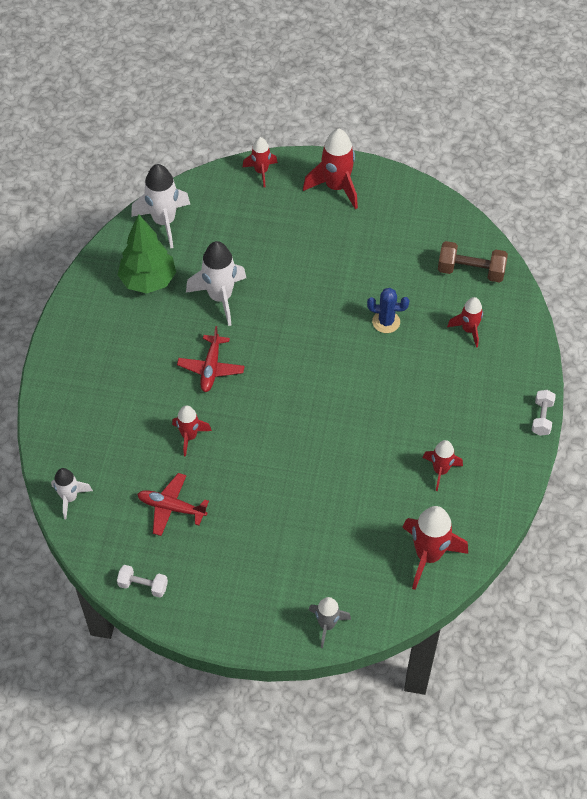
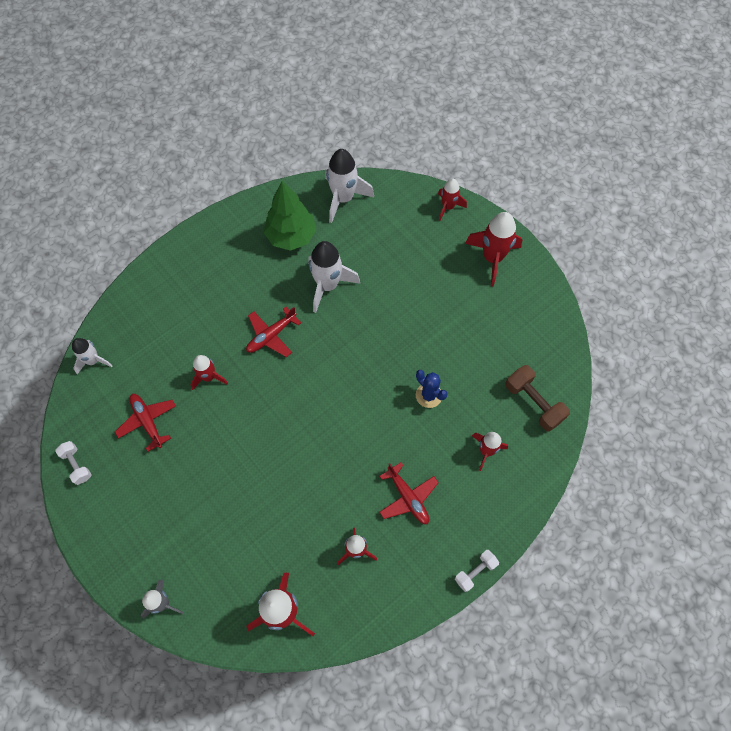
camera: 40 degrees right, 10 degrees up
none -> red plane [379,462,439,524]

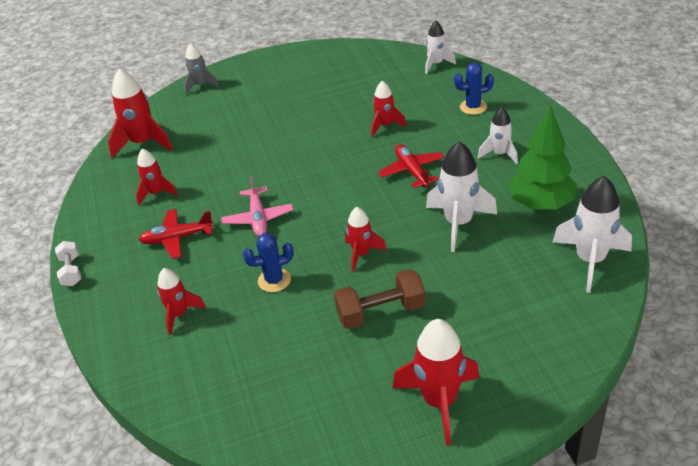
camera: 115 degrees right, 25 degrees down
white dumbbell [55,441,92,485] -> none
red plane [115,394,176,452] -> none
red rocket [438,178,467,221] -> red rocket moved to [345,207,387,272]
brown dumbbell [505,365,570,432] -> brown dumbbell moved to [334,269,426,329]
none -> pink plane [221,176,293,236]
none -> blue cactus [454,63,494,115]
none -> white rocket [478,107,518,164]

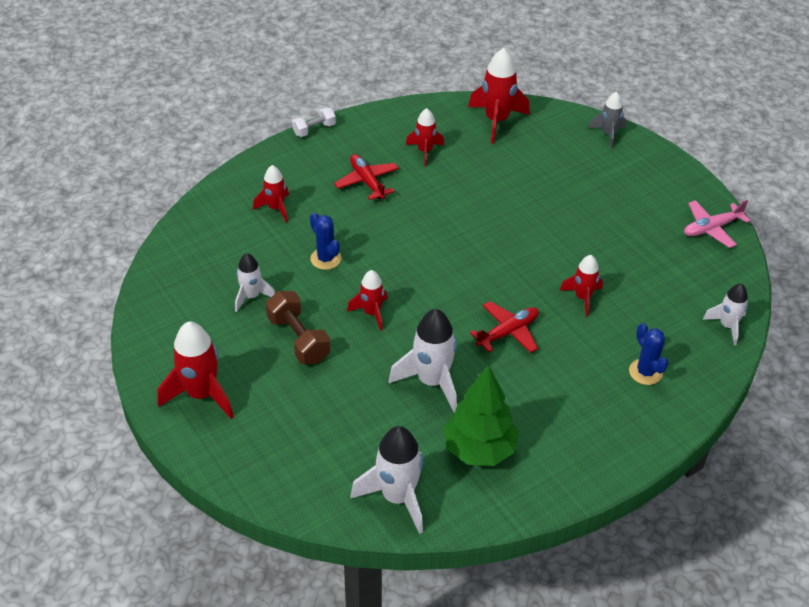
camera: 70 degrees right, 5 degrees up
pink plane [221,176,293,236] -> pink plane moved to [684,200,751,248]
white rocket [478,107,518,164] -> white rocket moved to [235,253,275,312]

